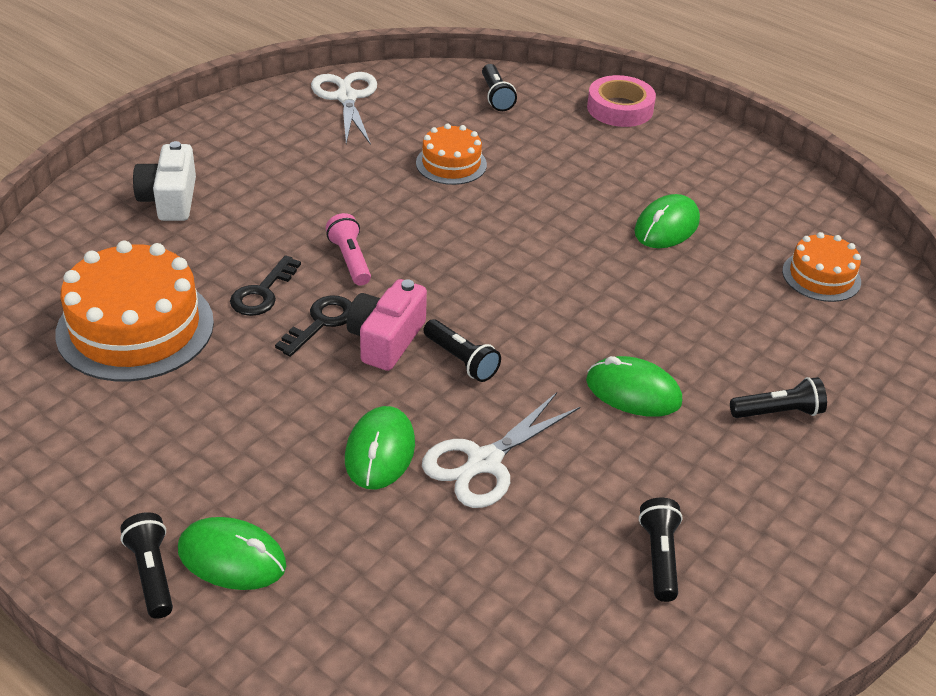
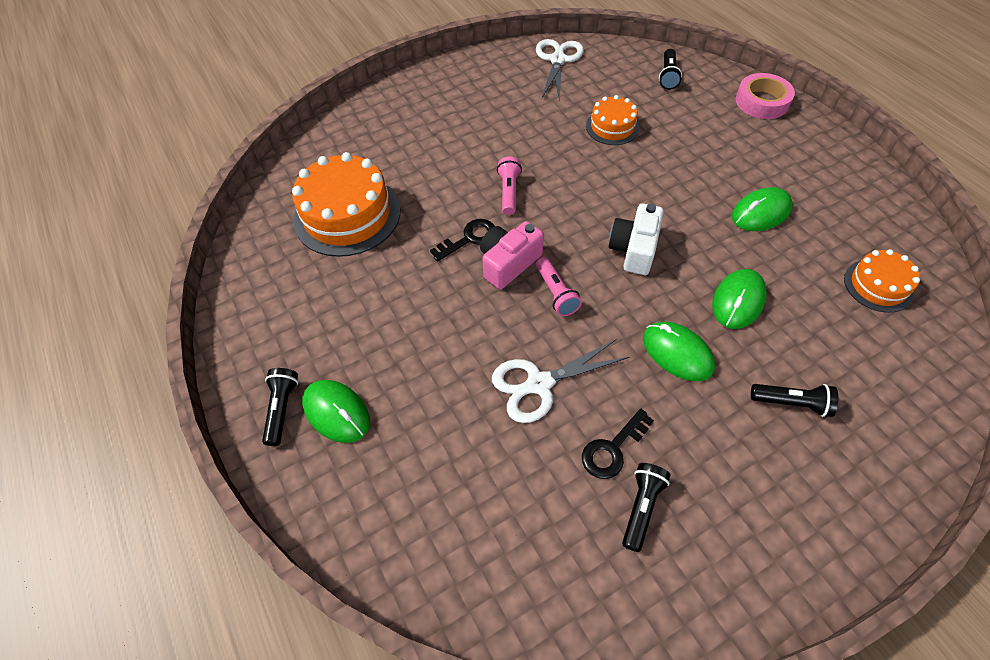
camera: 25 degrees right, 15 degrees up
white camera [133,141,196,221] -> white camera moved to [609,204,664,275]
black key [230,255,301,316] -> black key moved to [582,409,654,479]
green mouse [345,406,415,489] -> green mouse moved to [712,269,767,329]
black flashlight [423,319,501,382] -> pink flashlight [536,257,582,316]

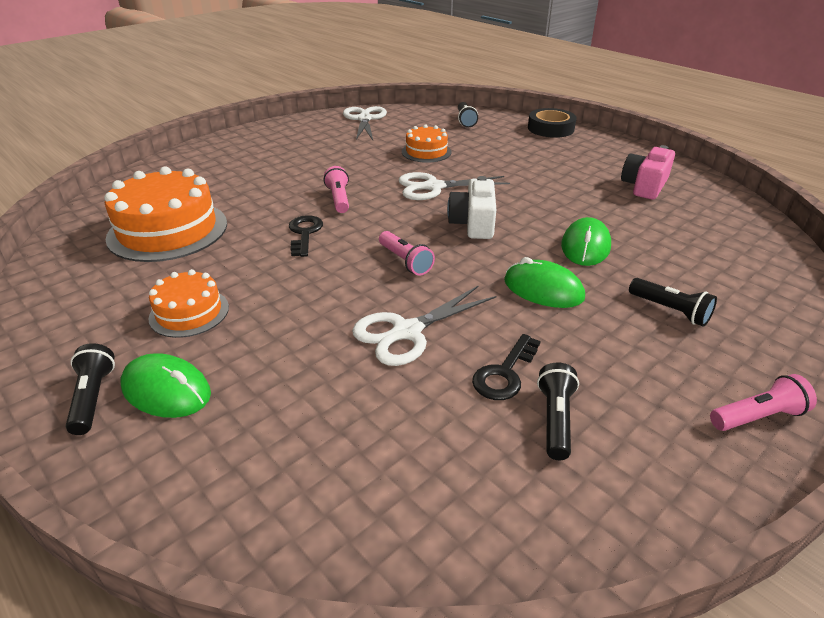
camera: 15 degrees left, 20 degrees down
black key [430,219,495,262] -> black key turned 45 degrees counterclockwise [289,215,323,257]
pink camera [480,221,544,289] -> pink camera moved to [621,145,675,200]
green mouse [732,187,793,231] -> none
pink tape [736,73,795,119] -> black tape [528,108,577,138]
black flashlight [751,384,838,417] -> black flashlight turned 45 degrees clockwise [629,278,717,327]
orange cake [844,249,920,313] -> orange cake moved to [148,269,229,338]
none -> white scissors [398,172,510,200]
none -> pink flashlight [710,374,817,431]

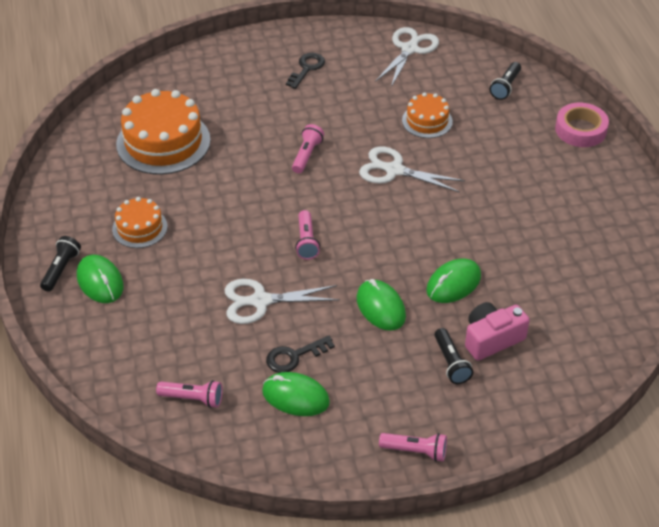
camera: 30 degrees right, 10 degrees up
black key [289,215,323,257] -> black key moved to [286,53,325,89]
white camera [447,176,496,239] -> none
black tape [528,108,577,138] -> pink tape [555,103,609,147]
black flashlight [537,362,579,460] -> green mouse [262,372,330,416]
pink camera [621,145,675,200] -> pink camera moved to [465,302,530,361]
none -> pink flashlight [156,380,223,408]

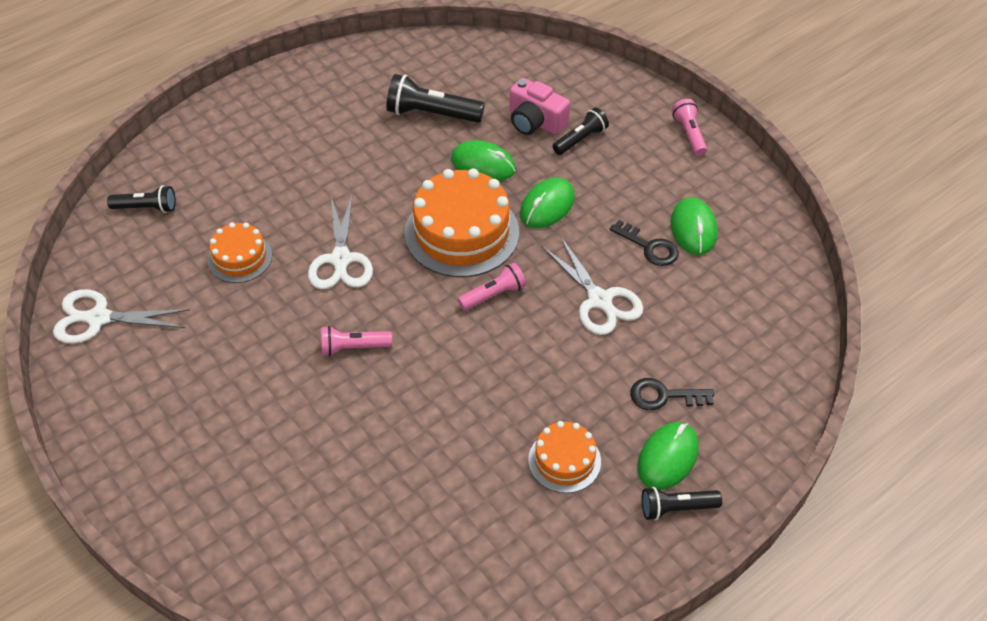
camera: 115 degrees left, 5 degrees up
orange cake [116,89,211,175] -> orange cake moved to [405,168,519,277]
pink flashlight [156,380,223,408] -> none
black key [286,53,325,89] -> black key moved to [630,378,714,410]
pink tape [555,103,609,147] -> none
none -> black flashlight [386,74,485,123]

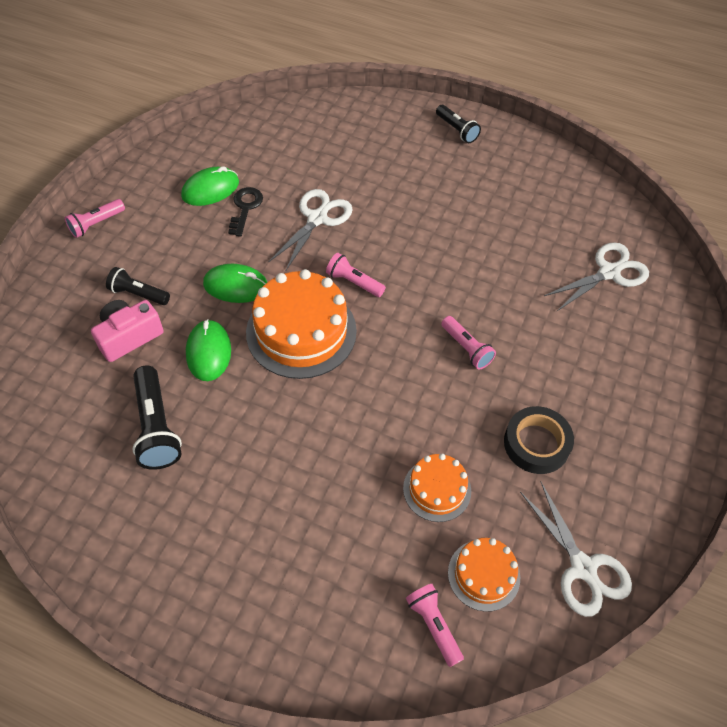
camera: 120 degrees left, 5 degrees up
black flashlight [107,185,176,213] -> pink flashlight [406,584,464,667]
white scissors [308,193,373,289] -> white scissors moved to [544,242,649,311]
pink camera [509,78,570,135] -> pink camera turned 135 degrees counterclockwise [91,300,164,362]
orange cake [528,421,601,493] -> orange cake moved to [448,538,520,612]
black key [630,378,714,410] -> none
green mouse [637,422,699,490] -> none
none -> black tape [504,406,574,474]

